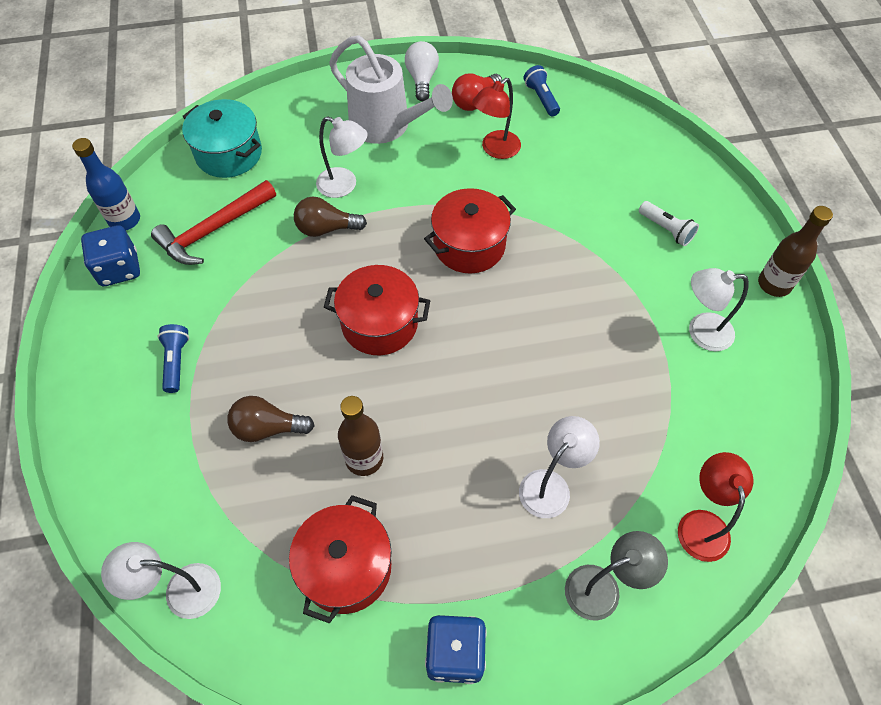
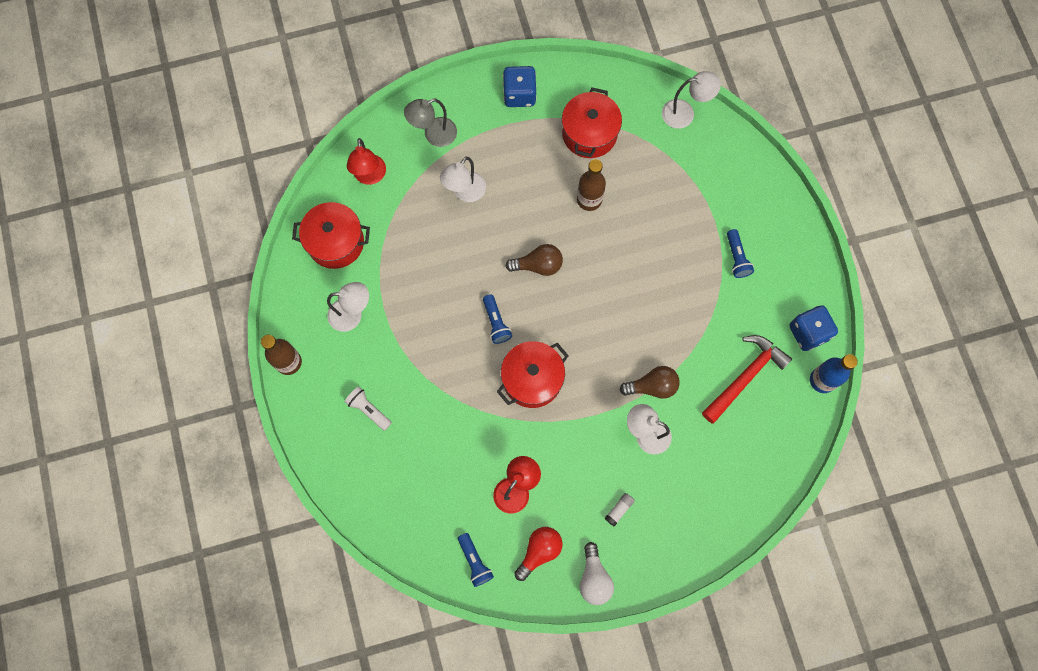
camera: 175 degrees right, 15 degrees up
turquoise pot [182,99,262,178] -> none
brown light bulb [227,396,314,442] -> brown light bulb moved to [505,244,563,276]
red pot [324,265,430,355] -> red pot moved to [292,202,370,269]
white watering can [329,35,453,144] -> white glue stick [604,493,635,527]
none -> blue flashlight [483,294,512,344]

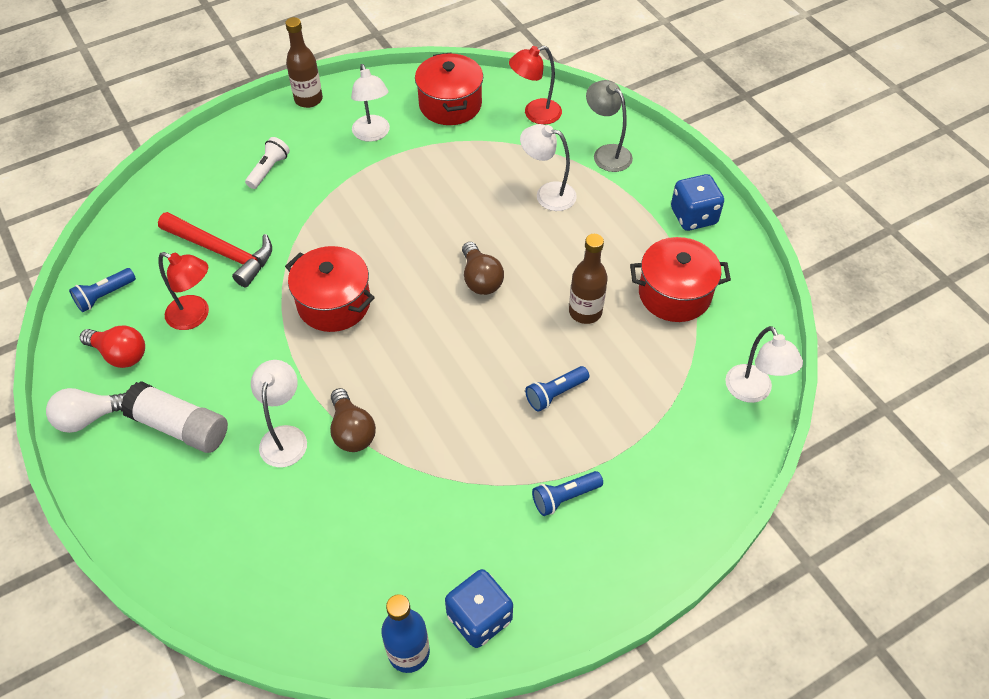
camera: 75 degrees right, 20 degrees down
blue flashlight [483,294,512,344] -> blue flashlight moved to [525,366,589,412]
white glue stick [604,493,635,527] -> white glue stick [121,381,228,453], size x2.27
red hammer [702,335,792,424] -> red hammer moved to [158,212,272,288]

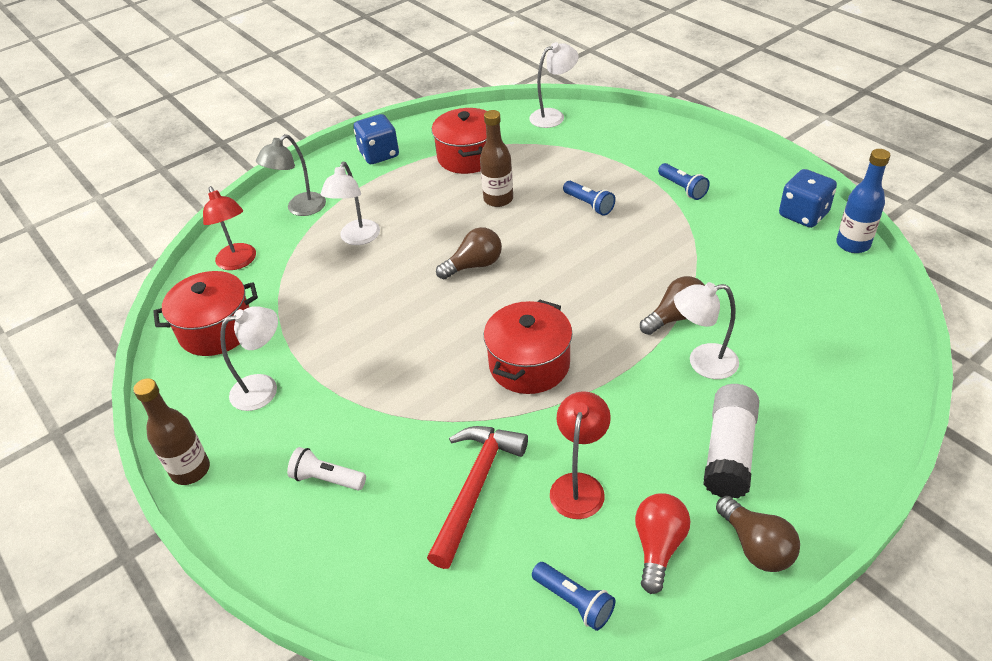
camera: 95 degrees left, 10 degrees down
white light bulb [46,388,126,433] -> brown light bulb [716,496,800,572]

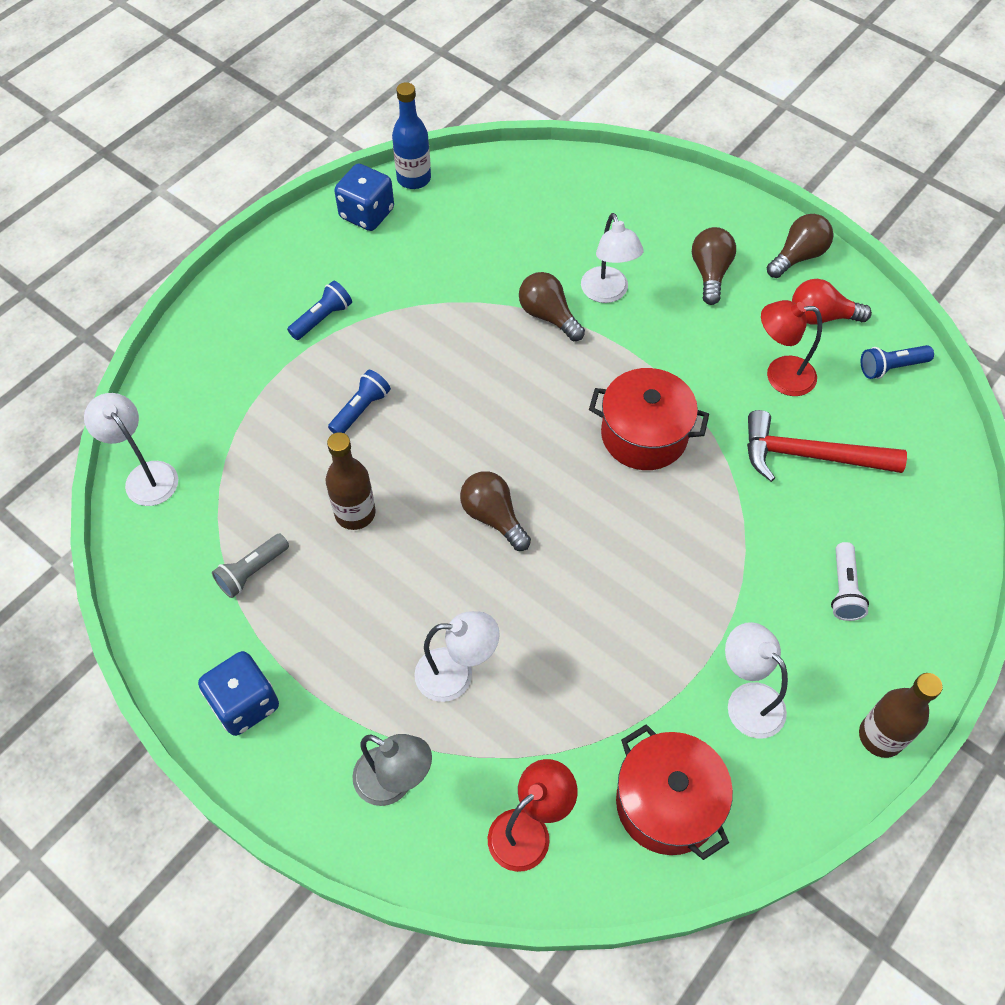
camera: 105 degrees left, 15 degrees up
red pot [432,108,487,174] -> grey flashlight [212,533,289,598]
blue flashlight [532,562,615,631] -> blue flashlight turned 135 degrees counterclockwise [861,345,934,379]
white glue stick [703,384,759,498] -> brown light bulb [692,227,736,305]

